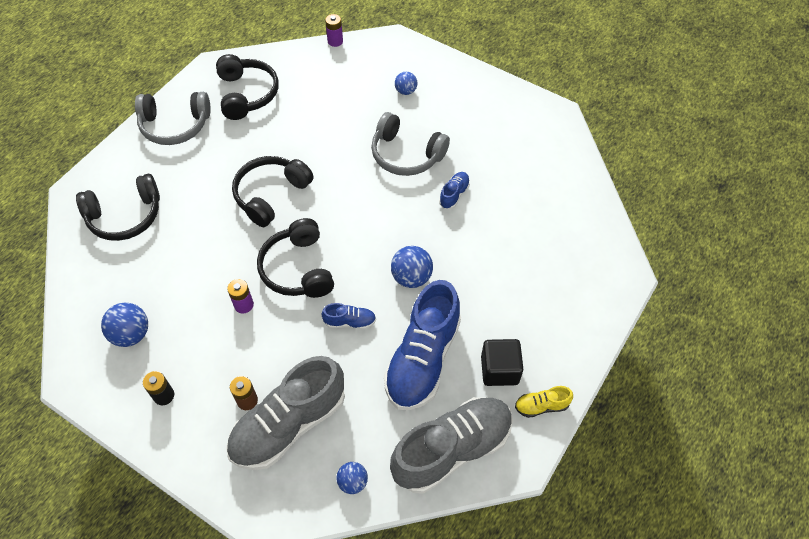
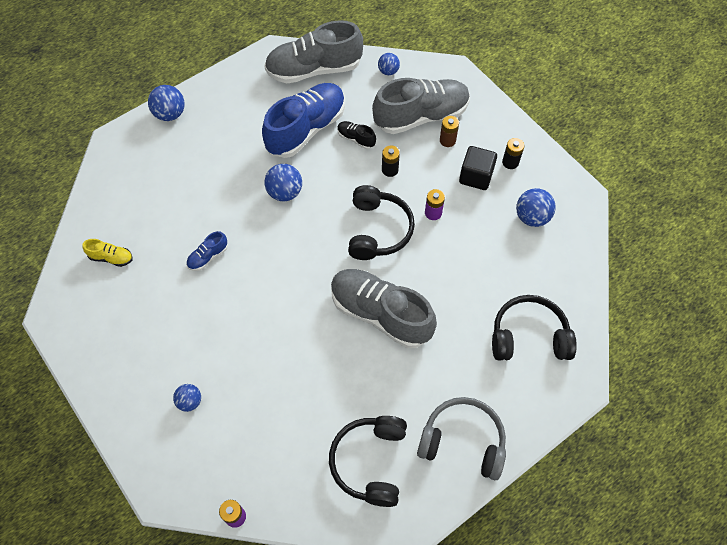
camera: 160 degrees left, 5 degrees up
black headphones [232,156,314,227] -> grey shoe [331,269,437,348]
blue shoe [321,303,376,329] -> none
grey headphones [371,112,450,176] -> none
black cube [481,339,523,386] -> black cube moved to [459,146,497,190]
yellow shoe [515,386,573,418] -> yellow shoe moved to [83,239,133,267]
none -> blue ball [148,85,185,121]
none -> black shoe [337,121,376,149]
none -> black battery [382,145,400,177]

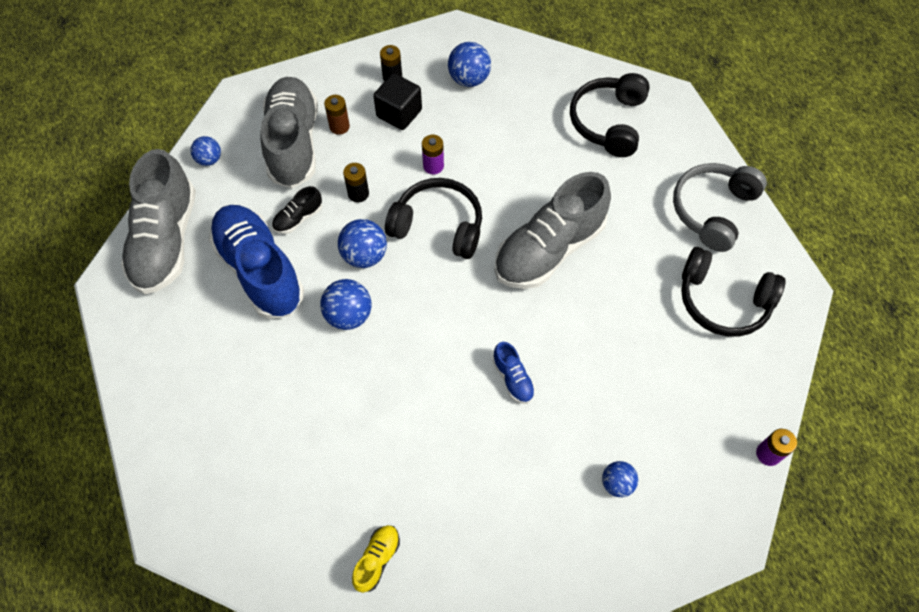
camera: 75 degrees left, 0 degrees up
blue ball [148,85,185,121] -> blue ball moved to [338,219,387,268]
blue shoe [186,231,228,271] -> blue shoe moved to [492,342,535,404]

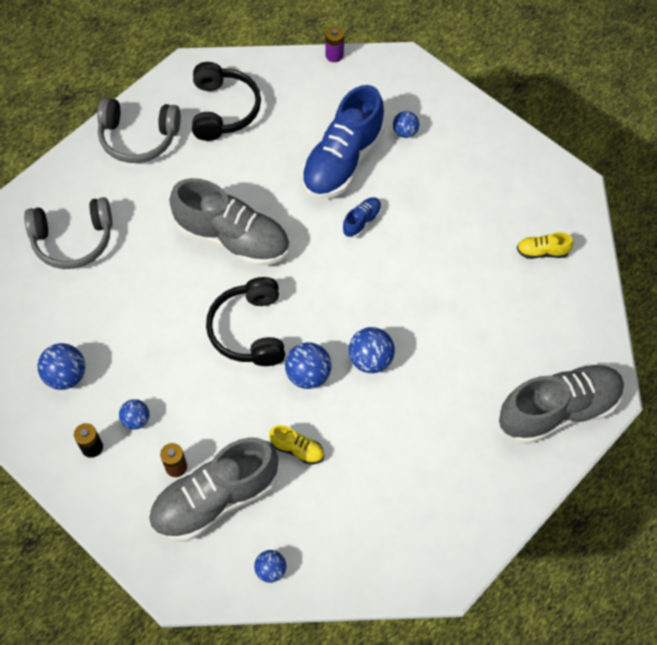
camera: 115 degrees left, 0 degrees up
grey shoe [121,149,196,294] -> grey shoe moved to [499,364,625,444]
blue shoe [209,205,304,319] -> blue shoe moved to [301,85,385,199]
black shoe [272,186,322,234] -> yellow shoe [269,425,324,465]
black battery [343,163,369,202] -> none
black cube [374,73,422,130] -> blue ball [119,399,150,430]
purple battery [422,135,444,174] -> none
black headphones [570,73,650,157] -> grey headphones [24,197,112,269]

